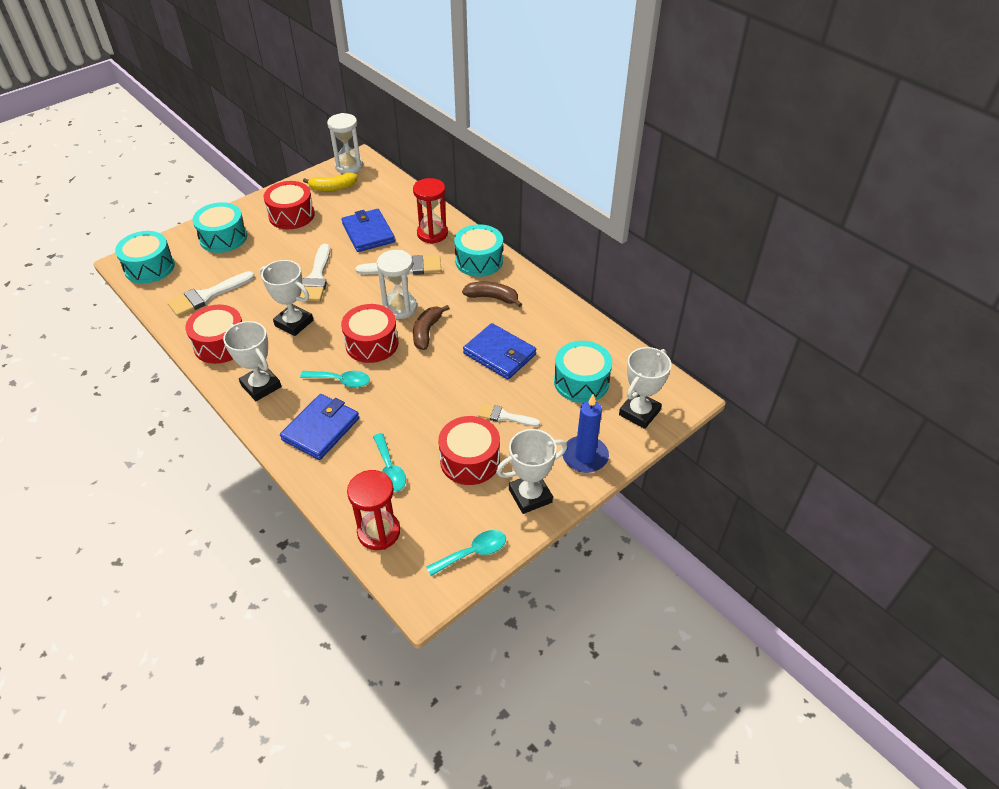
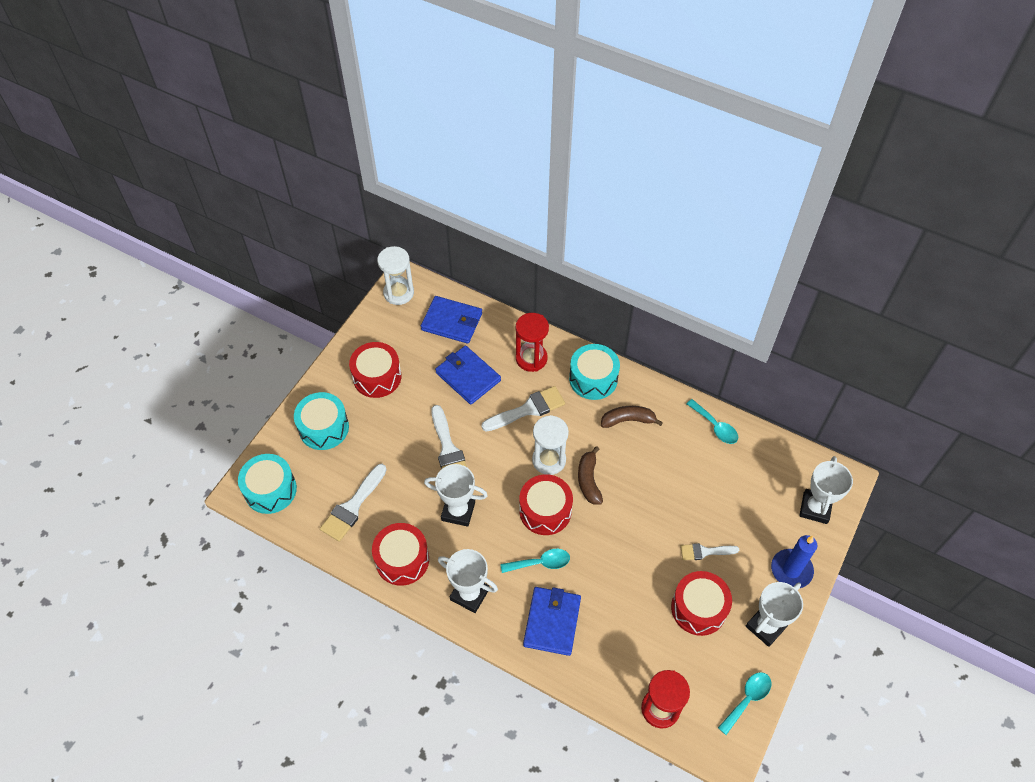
camera: 20 degrees left, 10 degrees up
yellow banana [303,173,357,191] -> none
turquoise spoon [373,433,406,492] -> turquoise spoon moved to [686,399,738,444]
blue wallet [463,323,537,379] -> blue wallet moved to [421,296,482,344]
turquoise drum [554,341,612,403] -> none

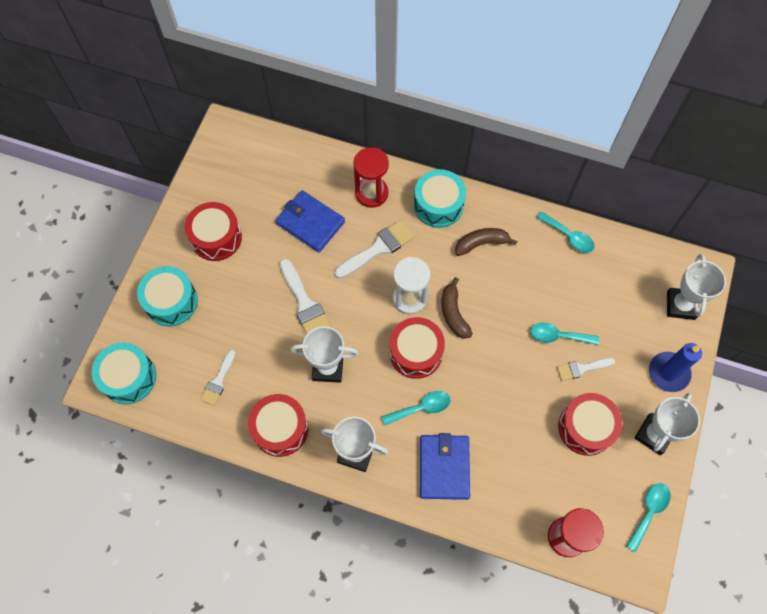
camera: 10 degrees left, 10 degrees up
white brush [320,464,387,542] -> white brush [200,350,236,406], size x0.62
white hourglass [377,246,414,305] -> none
blue wallet [421,296,482,344] -> none
none -> turquoise spoon [530,322,599,345]

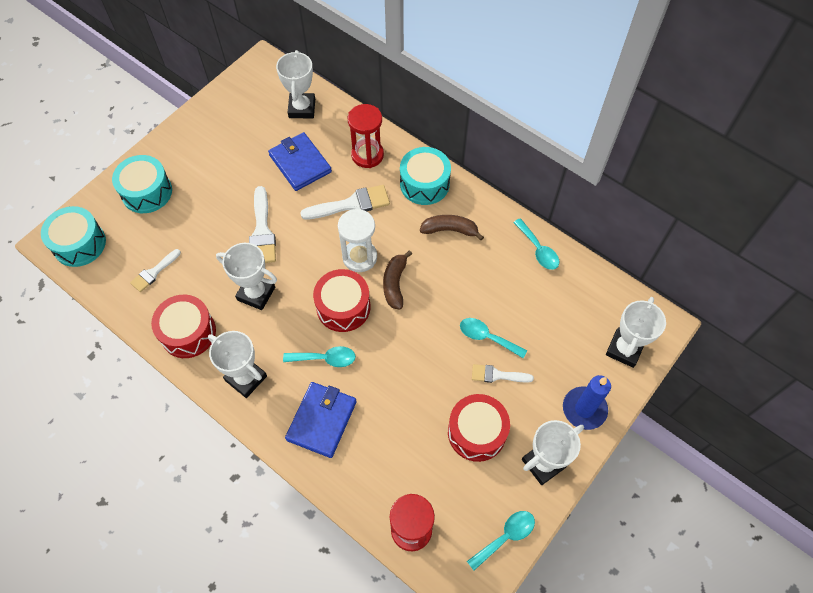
camera: 20 degrees right, 5 degrees down
red drum [185,202,242,261] -> none
none -> white trophy [276,50,315,118]

